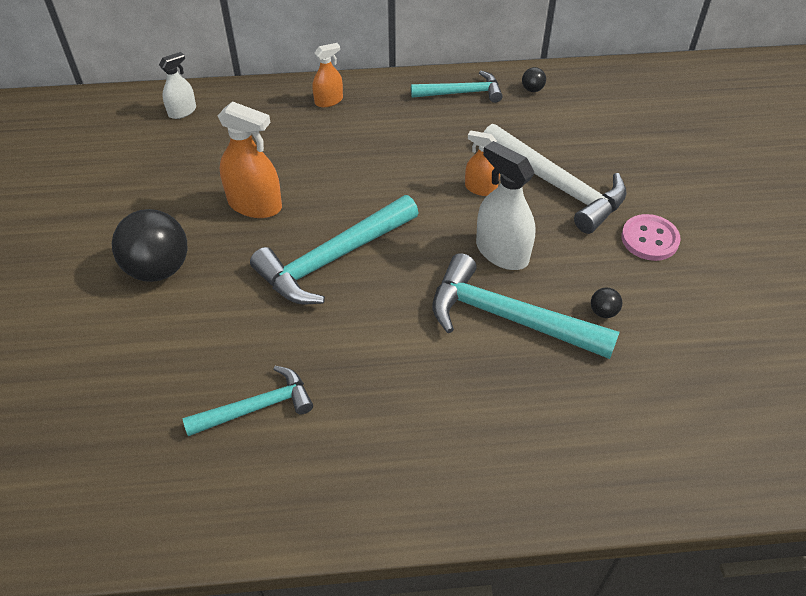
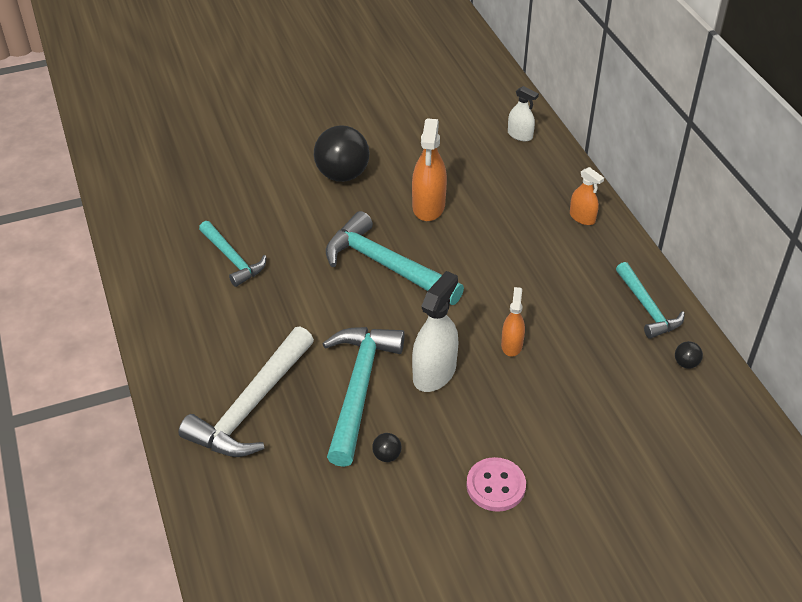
camera: 75 degrees right, 5 degrees down
white hammer [483,124,627,234] -> white hammer moved to [178,327,314,457]

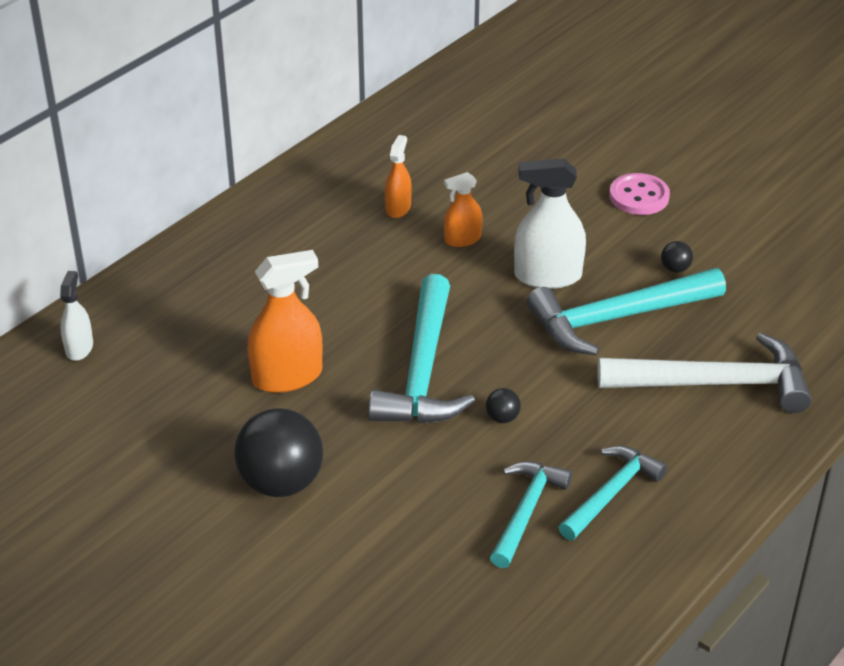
camera: 120 degrees left, 5 degrees down
orange spray bottle [570,167,604,225] -> orange spray bottle moved to [385,135,412,218]
turquoise hammer [616,262,685,339] -> turquoise hammer moved to [558,446,667,540]
black ball [675,341,703,369] -> black ball moved to [486,388,521,423]

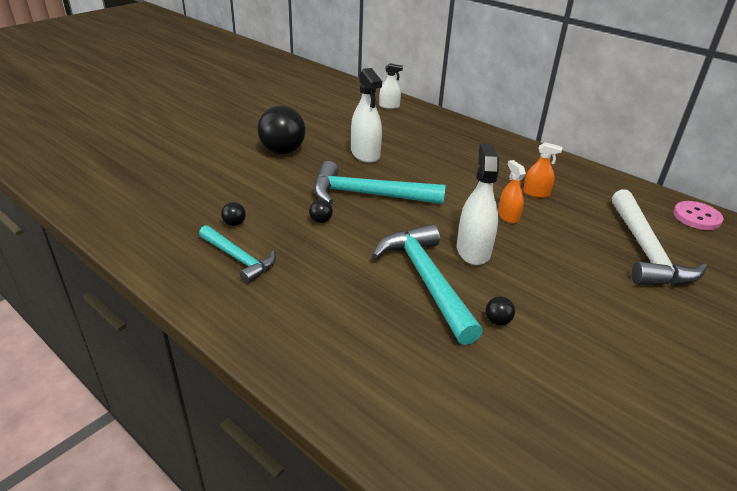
camera: 90 degrees right, 5 degrees down
orange spray bottle [247,250,322,393] -> white spray bottle [351,68,382,163]
turquoise hammer [490,461,572,568] -> black ball [221,202,246,226]
white hammer [597,333,812,413] -> white hammer moved to [612,189,707,286]
pink button [609,173,670,215] -> pink button moved to [673,201,724,230]

